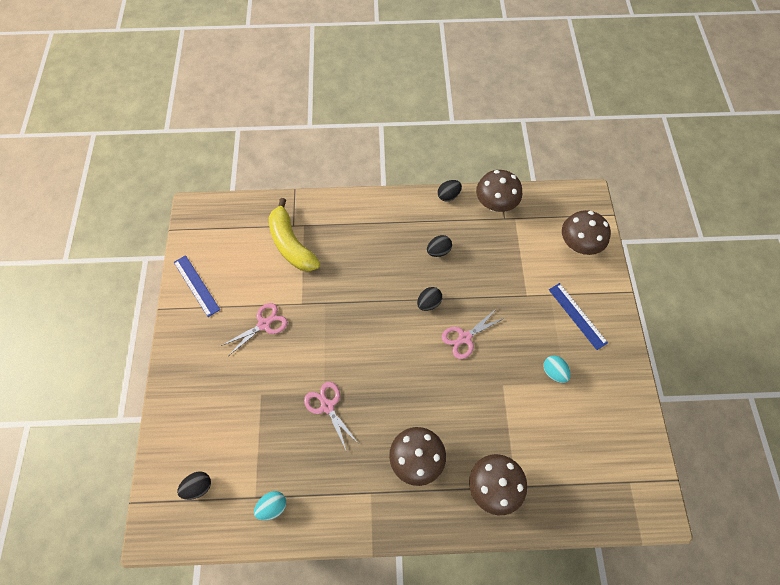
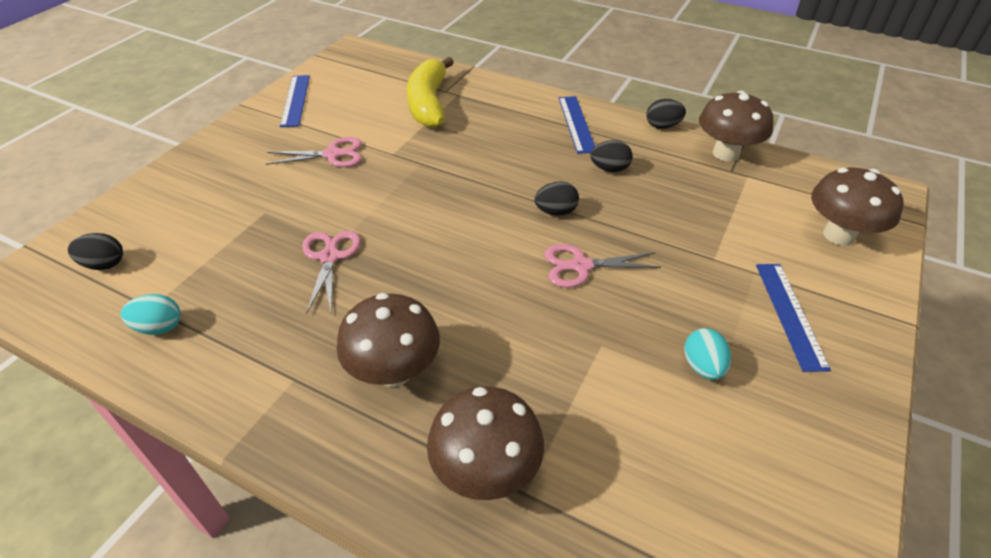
camera: 30 degrees right, 20 degrees down
none -> blue ruler [559,96,595,154]

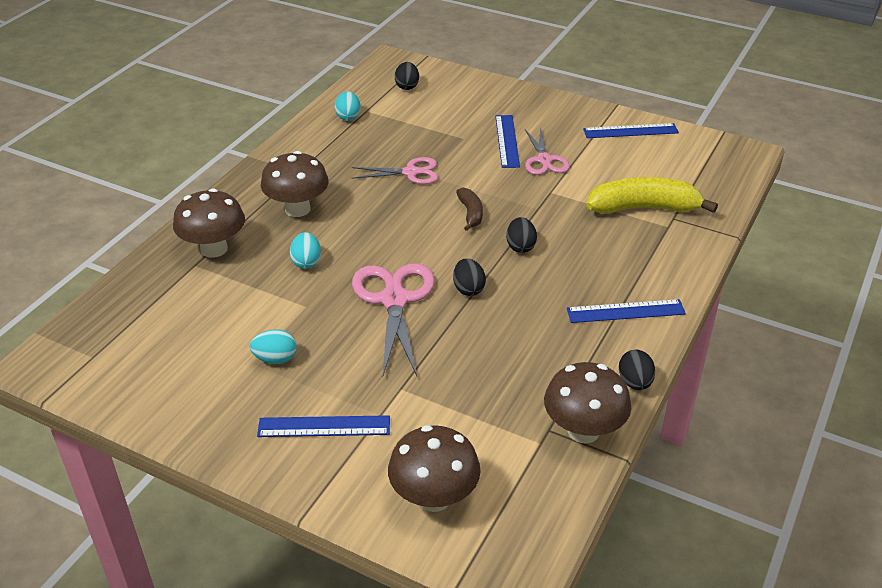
camera: 90 degrees right, 5 degrees down
pink scissors [544,244,661,288] -> pink scissors [352,263,435,376], size x1.60
black egg [591,140,633,172] -> black egg moved to [506,217,537,253]
none -> turquoise egg [290,232,321,269]
none -> brown banana [456,188,483,231]
none -> blue ruler [495,115,520,168]

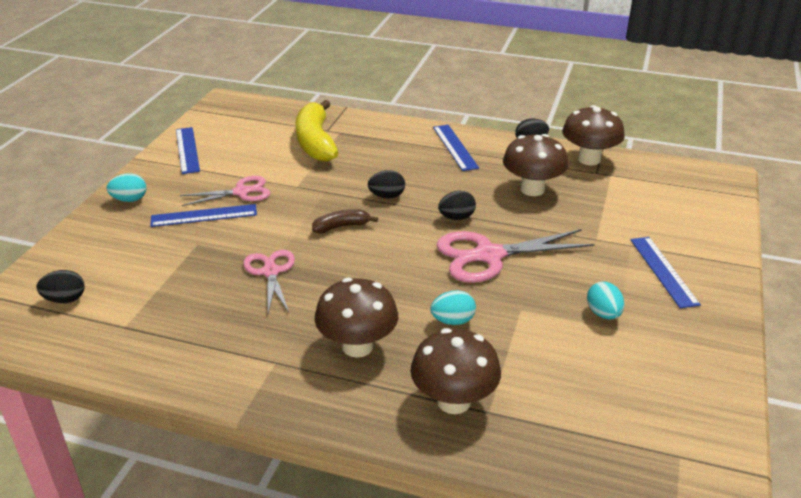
camera: 100 degrees left, 5 degrees down
turquoise egg [335,91,361,121] -> turquoise egg moved to [107,173,147,202]
brown mushroom [388,425,481,512] -> brown mushroom moved to [503,134,568,196]

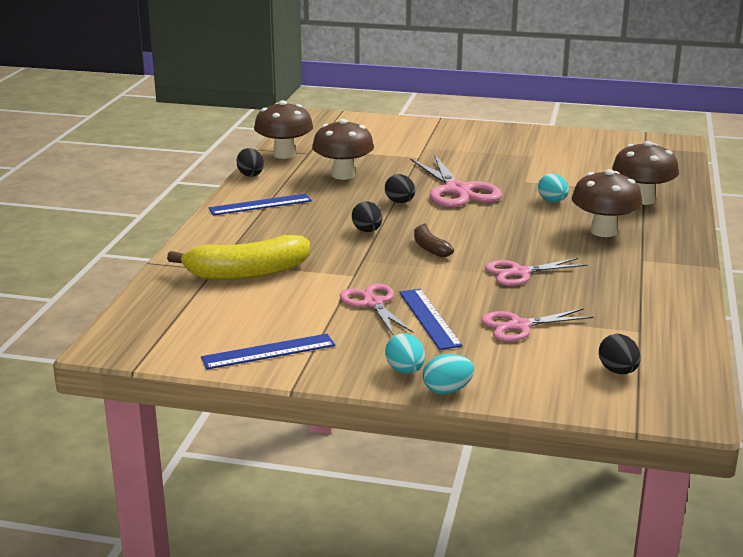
camera: 95 degrees left, 10 degrees down
turquoise egg [587,282,625,319] -> turquoise egg moved to [423,354,474,394]
blue ruler [630,237,701,308] -> none
none -> pink scissors [481,309,594,342]

